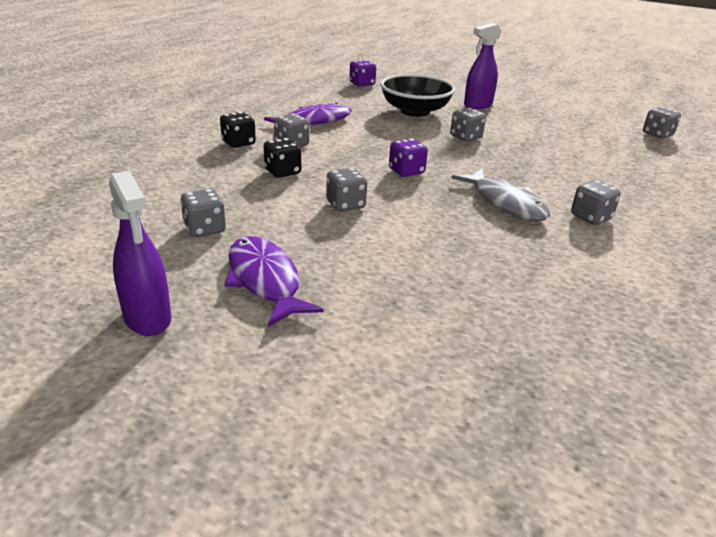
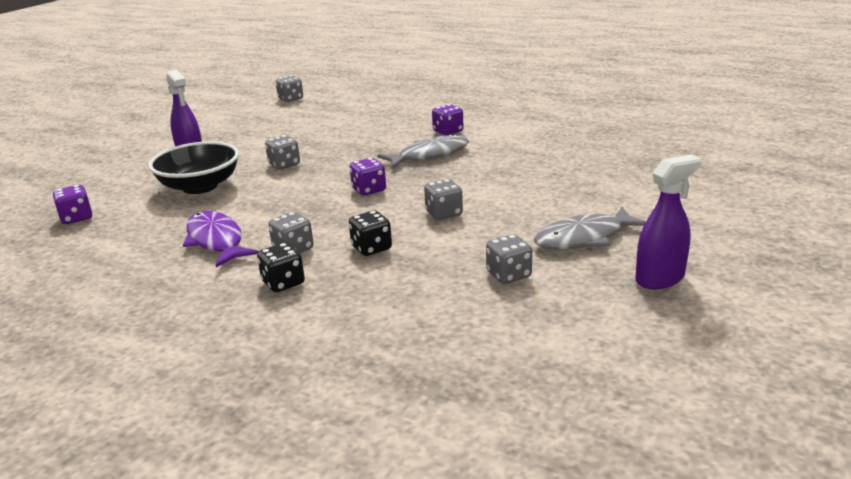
camera: 85 degrees left, 5 degrees down
purple fish [224,236,323,327] -> grey fish [534,207,646,249]
grey dice [571,180,621,225] -> purple dice [432,104,463,135]

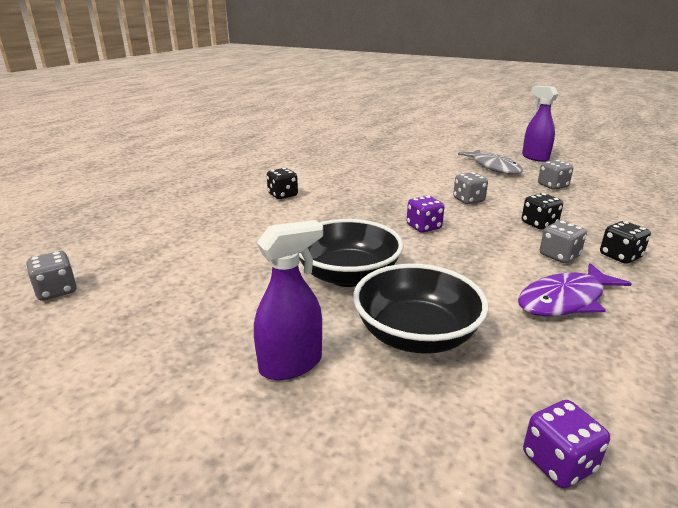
camera: 90 degrees left, 0 degrees up
grey dice [265,135,300,169] -> black bowl [299,219,404,287]
grey fish [377,134,469,168] -> none
purple dice [432,104,463,135] -> black dice [267,168,298,199]

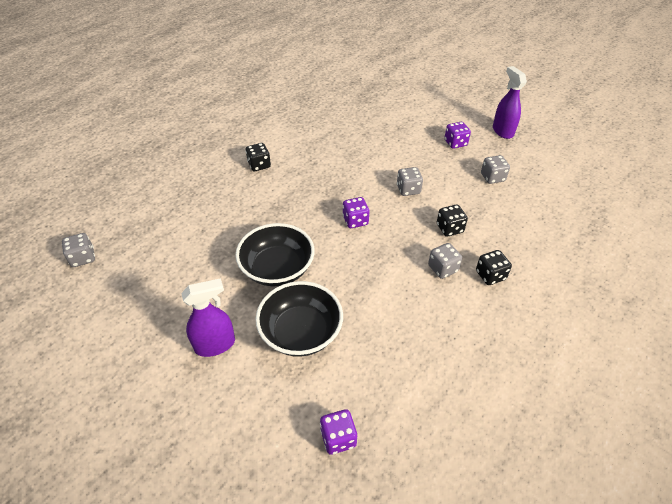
camera: 10 degrees right, 20 degrees up
grey fish [458,150,523,175] -> purple dice [444,122,471,149]
purple fish [518,263,632,316] -> none

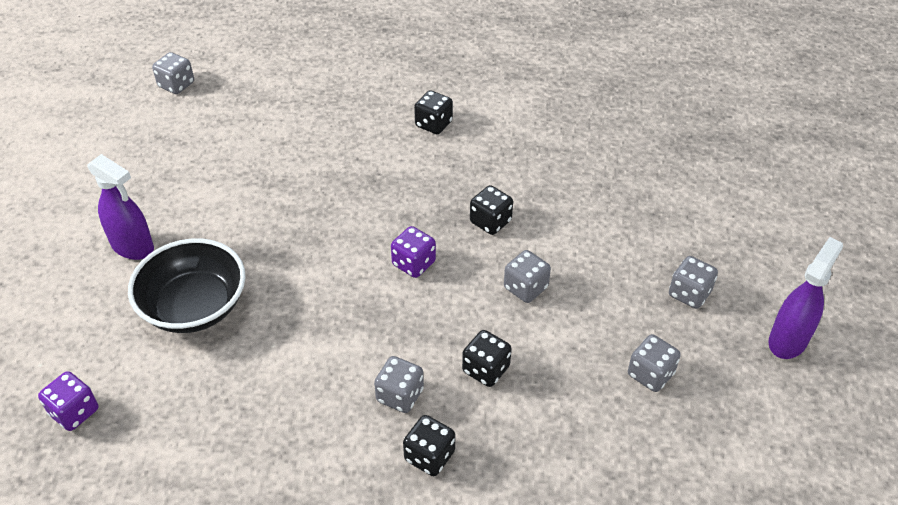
camera: 55 degrees right, 0 degrees up
black bowl [235,223,315,286] -> none
purple dice [444,122,471,149] -> grey dice [669,256,718,309]
none -> black dice [470,185,513,235]

